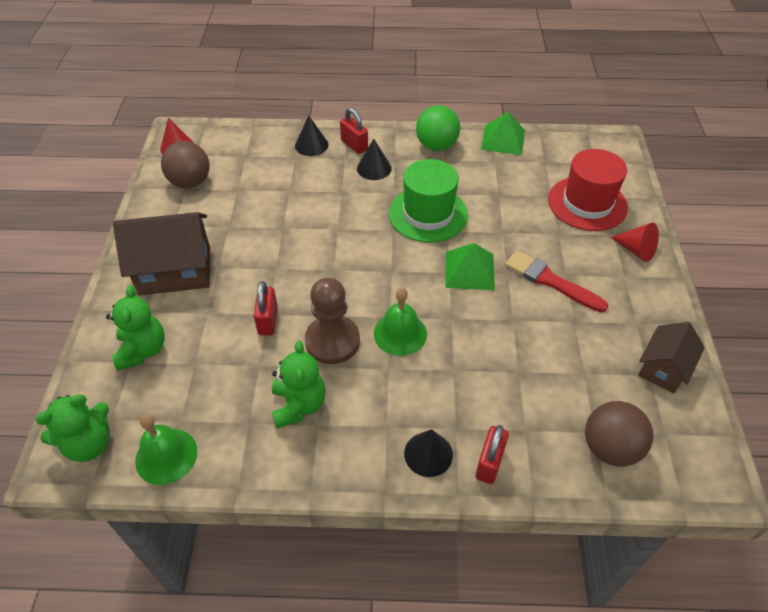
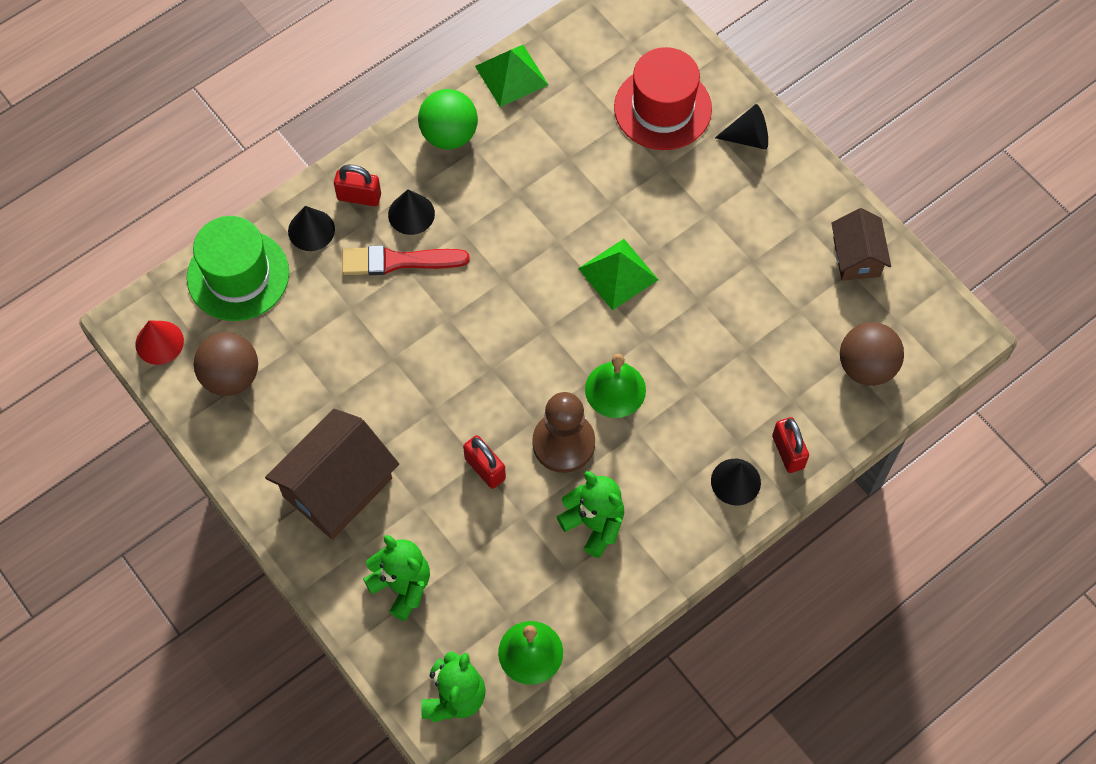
camera: 40 degrees left, 15 degrees up
green hat [389,159,468,243] -> green hat moved to [187,216,289,321]
red brush [505,250,608,312] -> red brush moved to [342,245,470,275]
red cone [611,222,659,262] -> black cone [715,104,768,150]

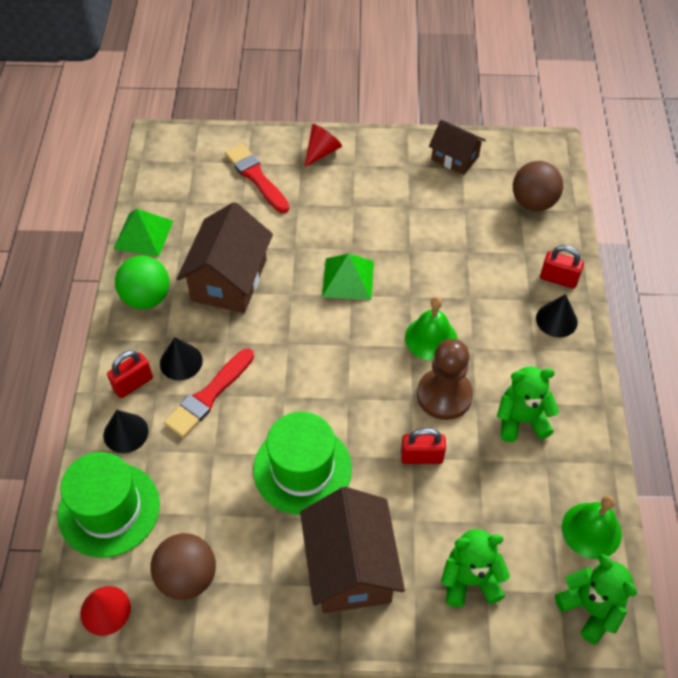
camera: 50 degrees left, 10 degrees down
red hat [614,47,712,150] -> red brush [225,144,289,213]
black cone [715,104,768,150] -> red cone [305,124,342,167]
none -> brown house [177,202,273,313]
none -> green hat [253,412,352,515]

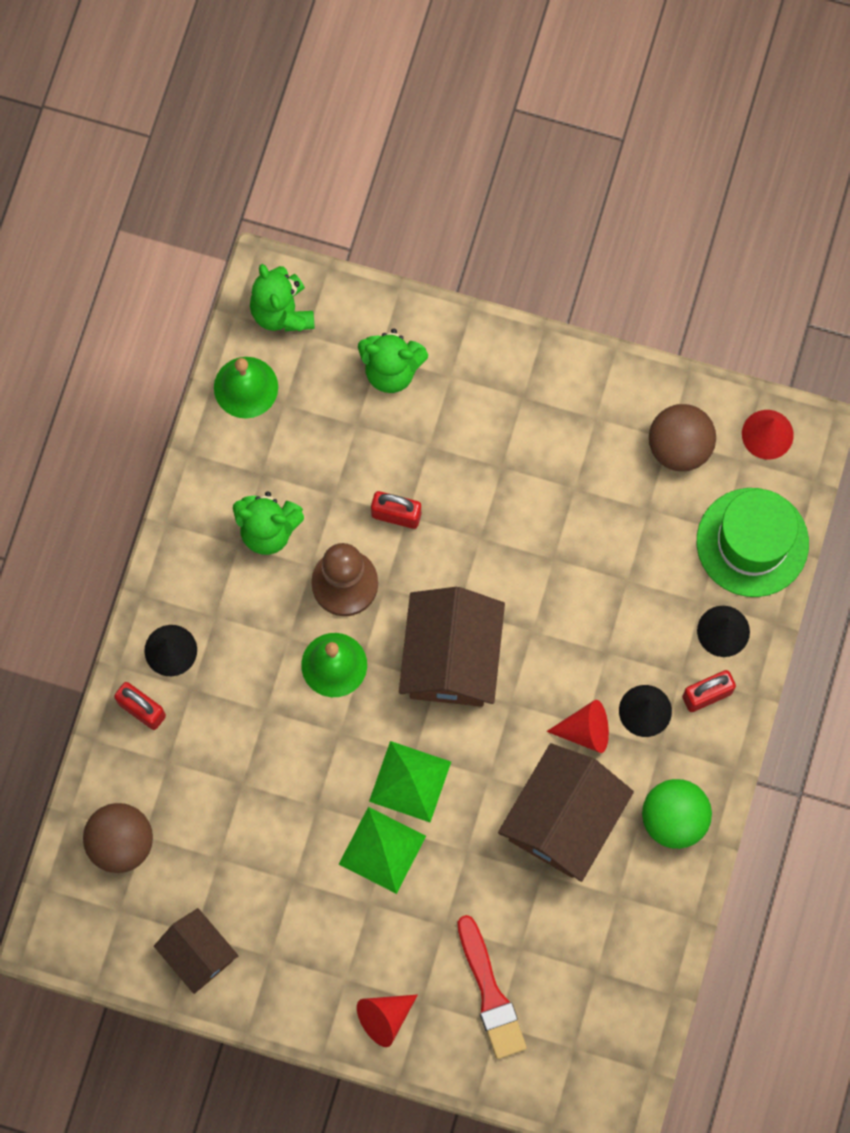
camera: 165 degrees left, 20 degrees up
green pyramid [114,209,173,257] -> green pyramid moved to [339,807,426,894]
red brush [164,349,254,438] -> none
green hat [253,412,352,515] -> none
brown house [300,487,405,613] -> brown house moved to [399,587,505,707]
none -> red cone [546,700,609,753]

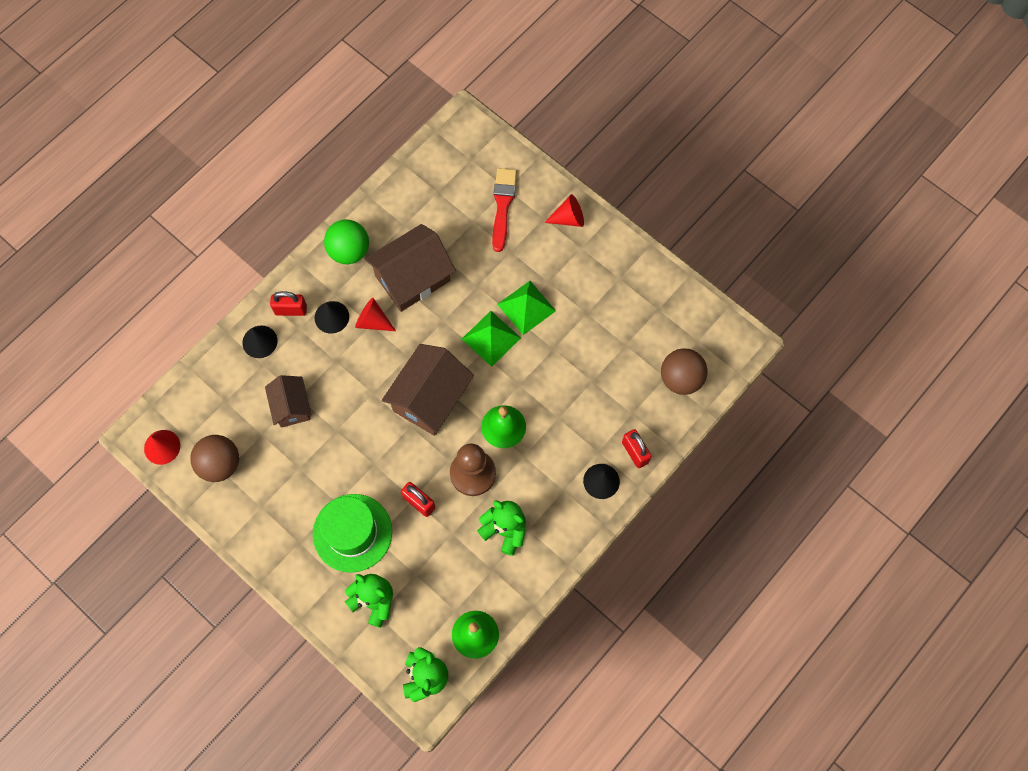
camera: 155 degrees left, 5 degrees down
brown house [154,908,238,994] -> brown house moved to [265,375,312,428]
green hat [697,488,809,597] -> green hat moved to [313,494,392,573]

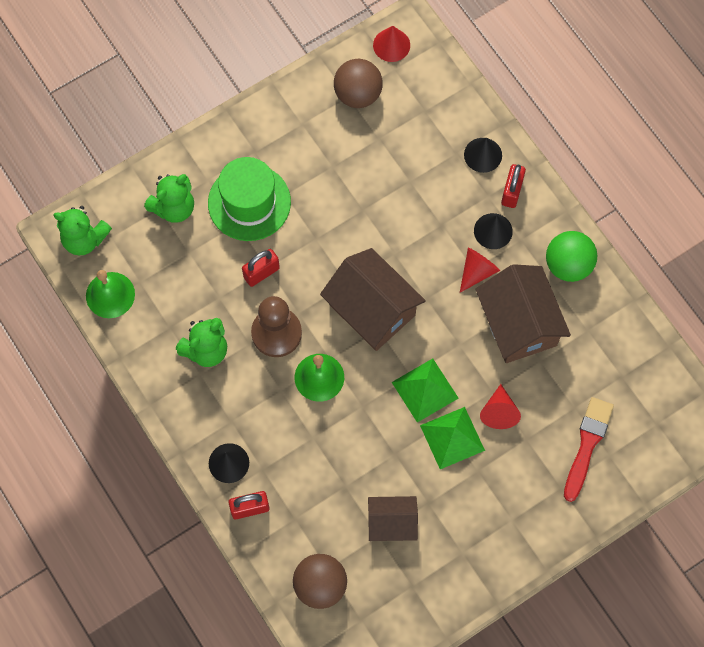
camera: 105 degrees right, 0 degrees up
brown house [265,375,312,428] -> brown house moved to [368,496,418,541]
red brush [492,168,517,252] -> red brush turned 90 degrees counterclockwise [564,397,614,502]
red cone [544,194,584,227] -> red cone moved to [480,384,521,429]

